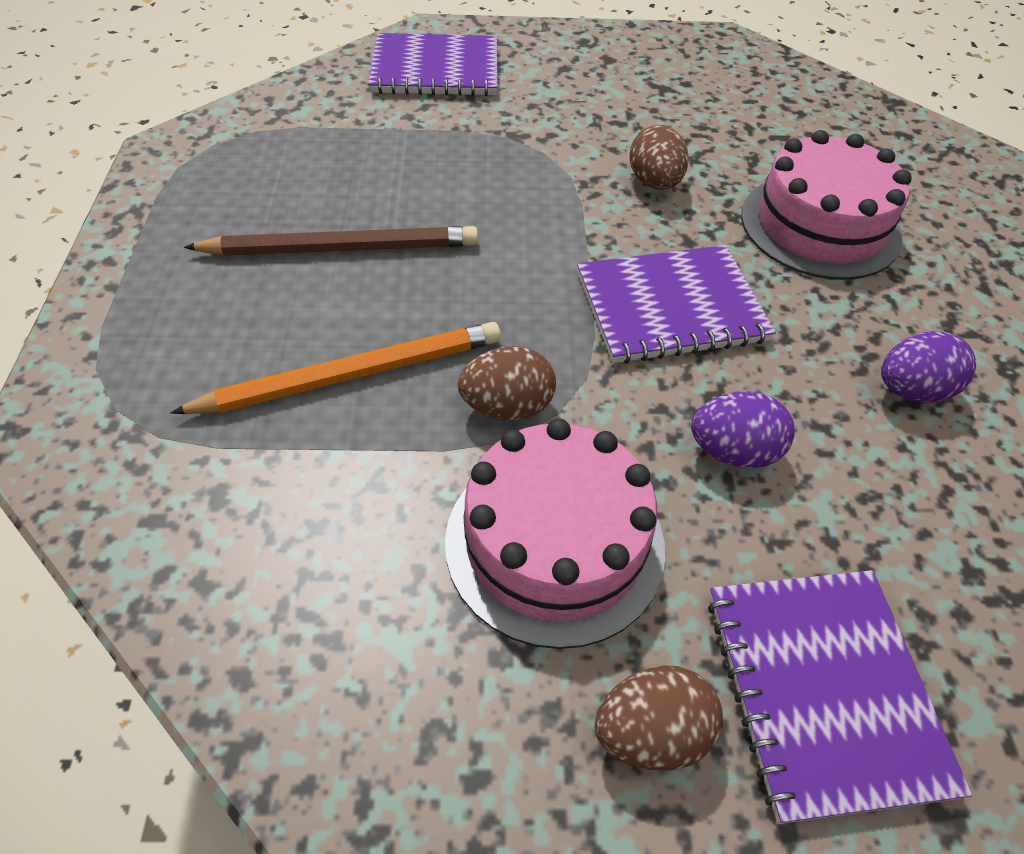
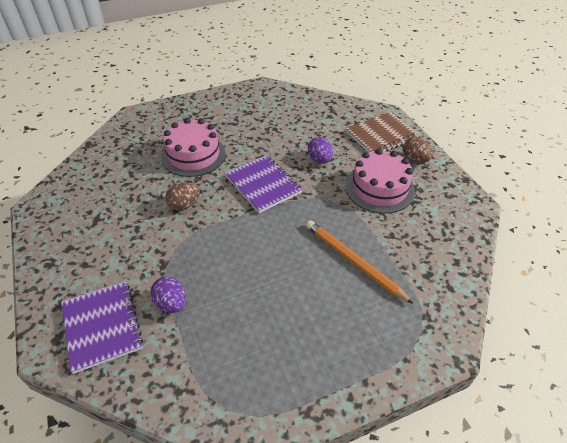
camera: 110 degrees left, 5 degrees down
brown pencil [184,226,478,256] -> none
brown egg [458,346,556,420] -> none
purple notebook [708,570,972,824] -> brown notebook [346,112,419,153]
purple egg [881,331,976,403] -> purple egg moved to [151,277,186,313]

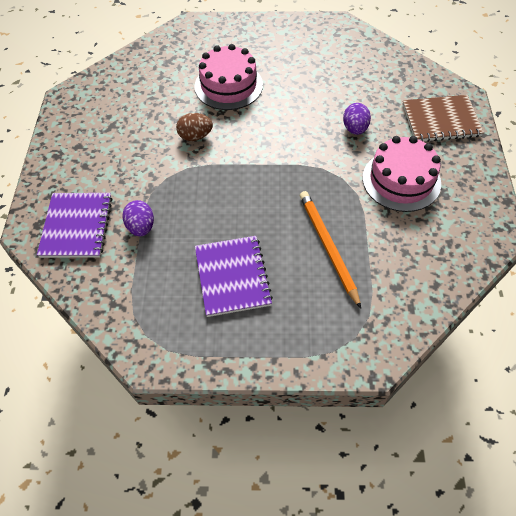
camera: 25 degrees right, 10 degrees up
purple notebook [225,155,302,213] -> purple notebook moved to [195,236,273,317]
brown egg [403,137,433,163] -> none

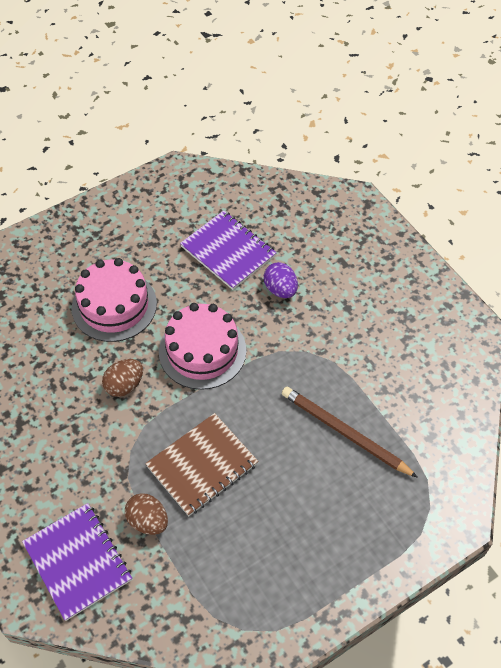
camera: 35 degrees left, 0 degrees up
purple egg [122,200,154,236] -> brown egg [125,493,168,535]
purple notebook [195,236,273,317] -> purple notebook moved to [180,210,277,290]
orange pencil [300,191,361,308] -> brown pencil [282,386,418,478]
pink cake [363,136,441,212] -> pink cake moved to [159,303,246,390]
brown notebook [402,95,484,142] -> brown notebook moved to [145,413,258,516]

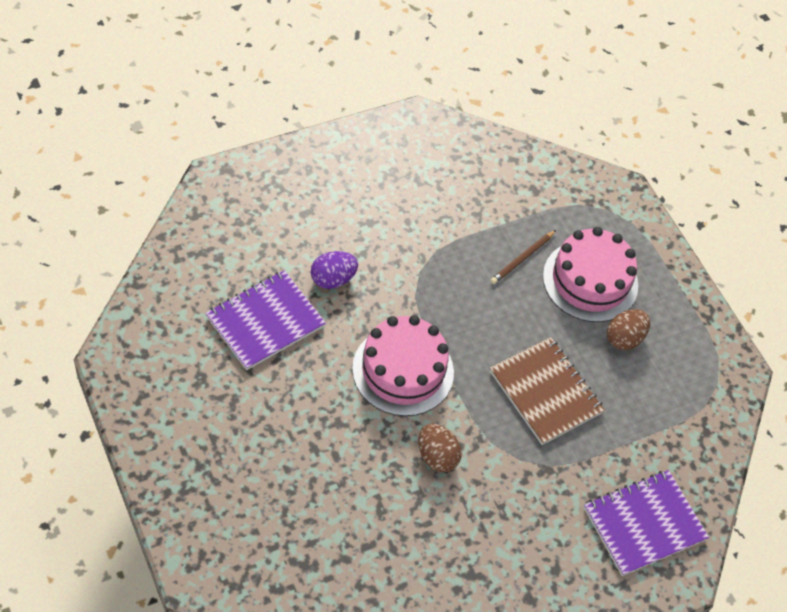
camera: 90 degrees left, 0 degrees up
pink cake [72,258,157,342] -> pink cake moved to [543,227,638,322]
brown egg [125,493,168,535] -> brown egg moved to [607,309,650,350]
brown pencil [282,386,418,478] -> brown pencil [490,230,556,284], size x0.57

